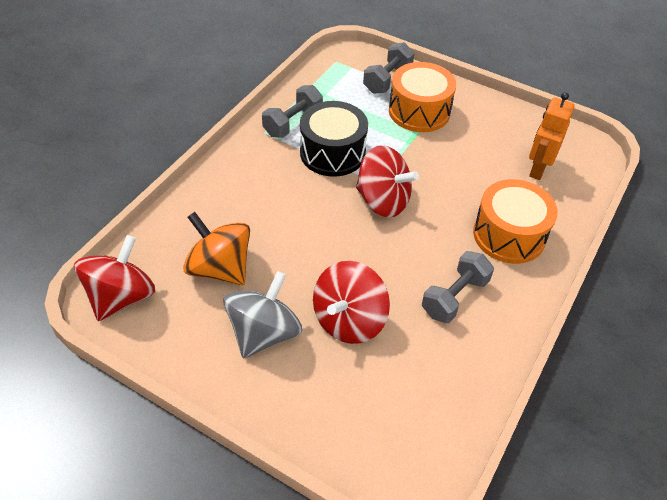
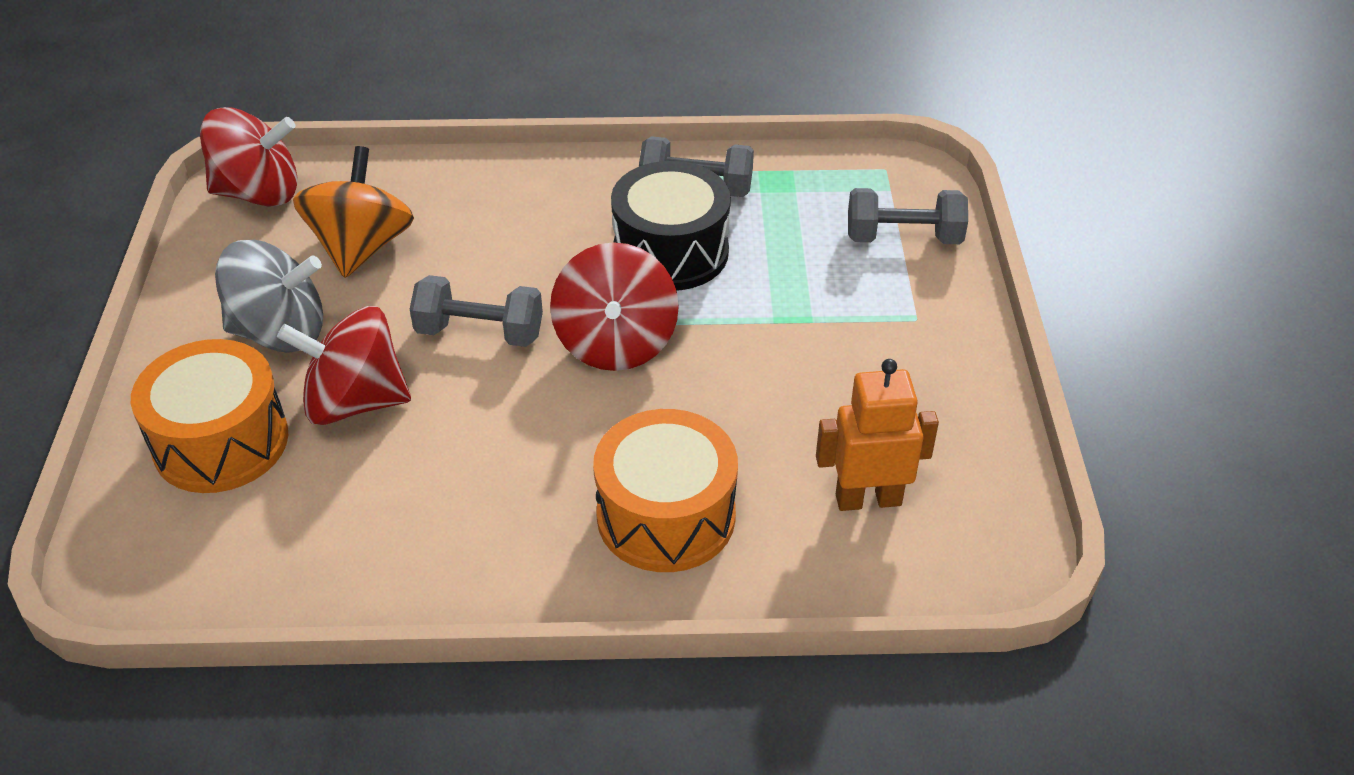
camera: 60 degrees right, 5 degrees down
orange drum [389,62,456,132] -> orange drum moved to [131,339,288,493]
grey dumbbell [422,251,494,323] -> grey dumbbell moved to [410,275,543,347]

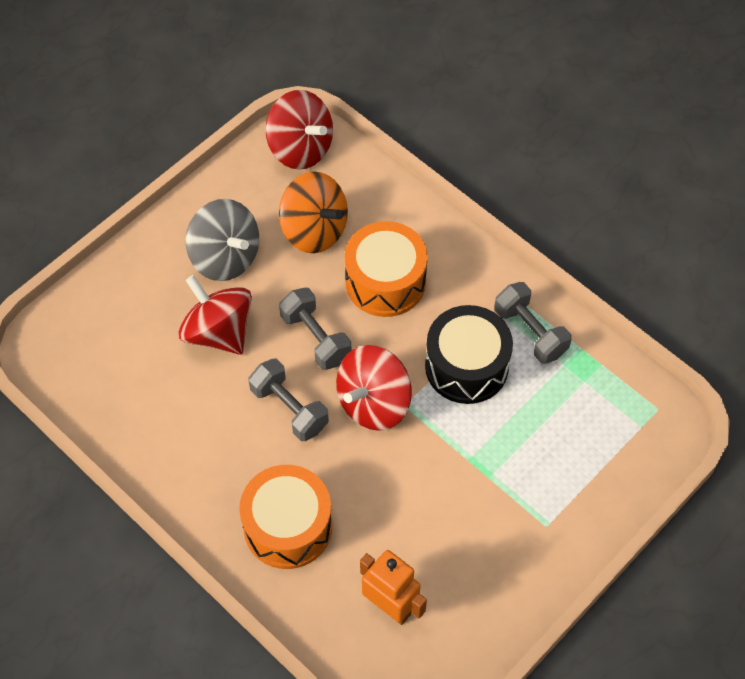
camera: 45 degrees right, 15 degrees up
orange drum [131,339,288,493] -> orange drum moved to [344,221,428,317]
orange spinning top [293,146,414,278] -> orange spinning top turned 75 degrees clockwise [279,172,348,253]
grey dumbbell [848,188,968,244] -> grey dumbbell moved to [249,359,329,441]

